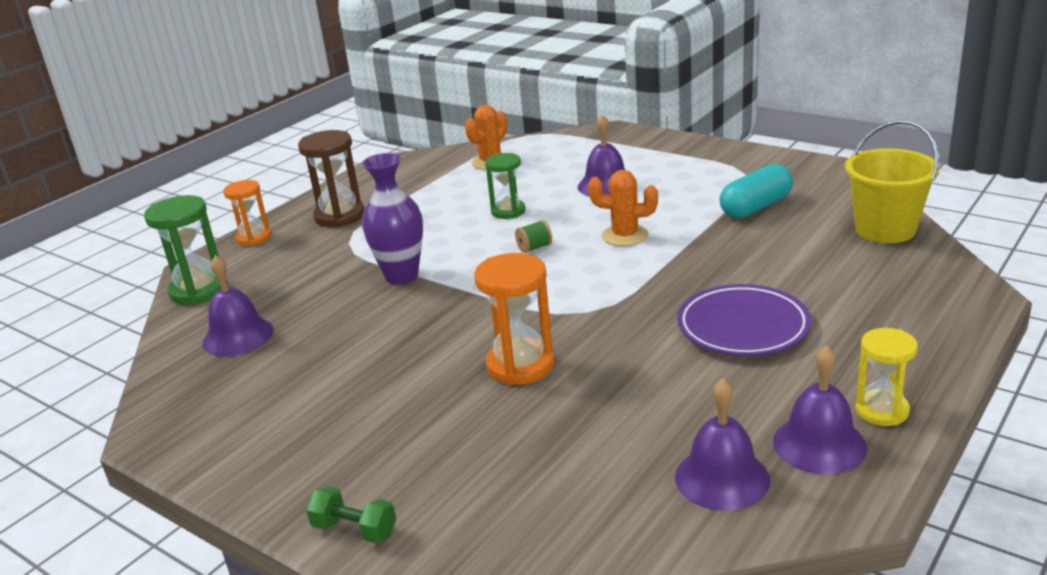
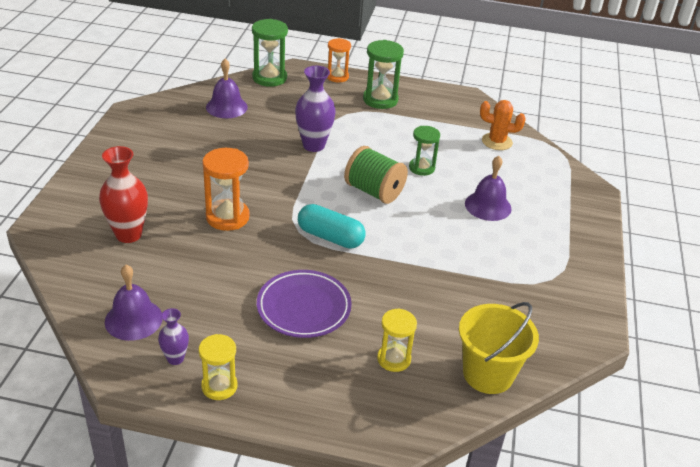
camera: 60 degrees right, 10 degrees up
brown hourglass [298,130,365,227] -> green hourglass [363,40,404,109]
green dumbbell [306,486,396,543] -> none
green spool [515,220,552,253] -> green spool [344,146,408,204], size x2.26
orange cactus [588,170,658,246] -> none
turquoise capsule [720,164,793,218] -> turquoise capsule moved to [298,204,365,249]
purple bell [773,345,867,474] -> purple vase [158,308,189,365]
none -> red vase [99,146,148,243]
none -> yellow hourglass [377,308,417,372]

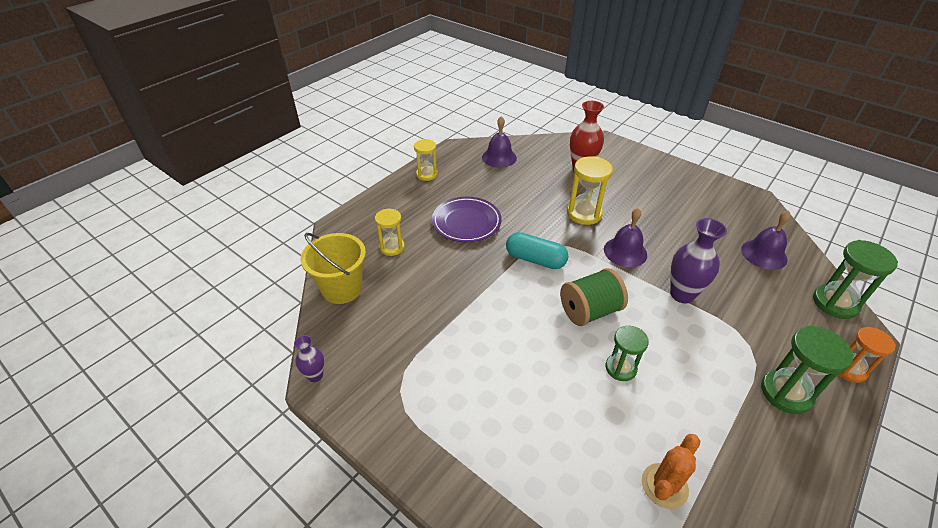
camera: 120 degrees right, 5 degrees up
purple vase [158,308,189,365] -> purple vase moved to [294,335,324,382]
orange hourglass [202,148,250,231] -> yellow hourglass [567,156,613,225]
turquoise capsule [298,204,365,249] -> turquoise capsule turned 60 degrees clockwise [506,232,568,269]
purple bell [465,156,512,221] -> purple bell moved to [604,208,647,267]

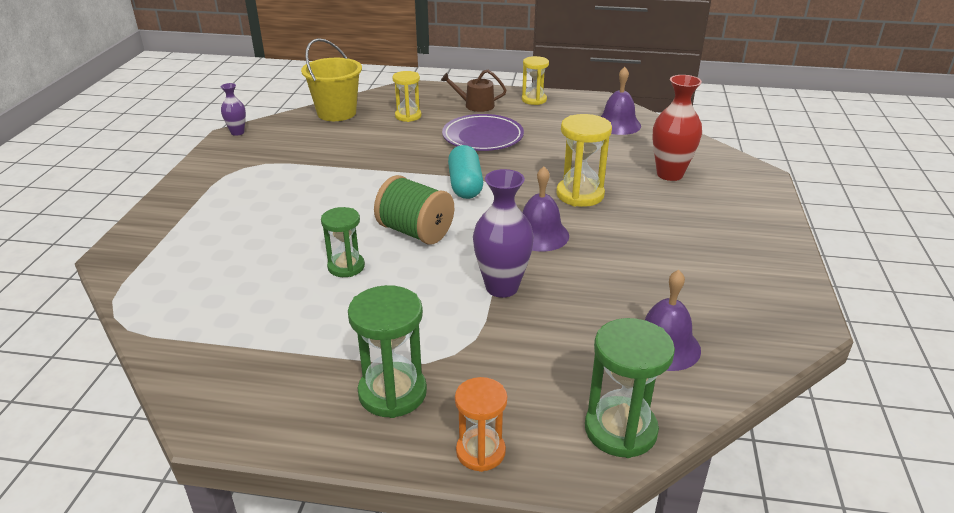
camera: 60 degrees right, 10 degrees down
orange cactus [642,434,700,509] -> none
none -> brown watering can [440,70,506,112]

